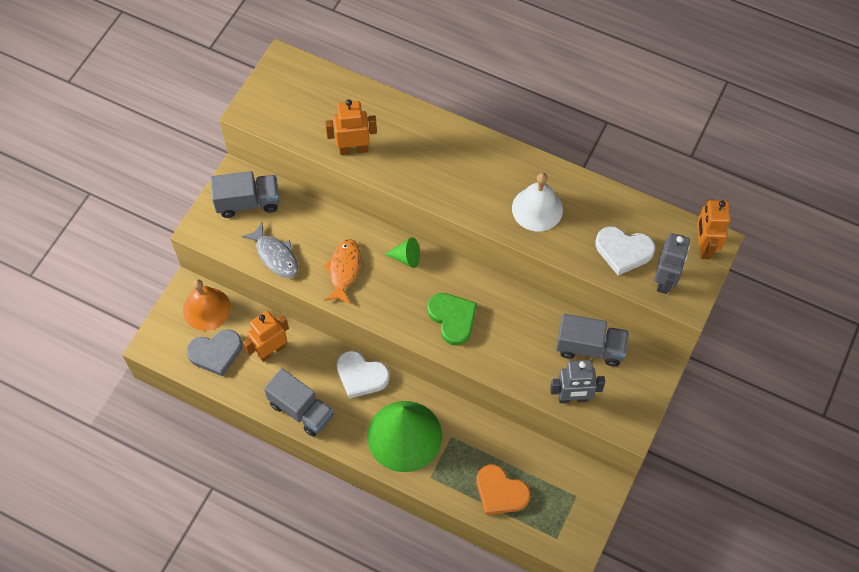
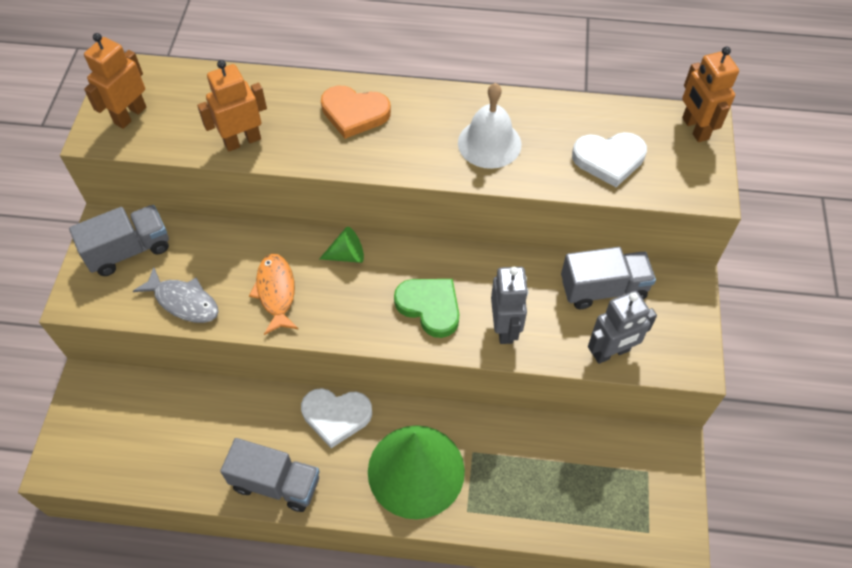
camera: 20 degrees left, 5 degrees down
orange bell [183,279,231,331] -> none
grey heart [187,329,242,377] -> none
orange robot [243,311,289,362] -> orange robot moved to [84,33,146,129]
orange heart [477,464,530,515] -> orange heart moved to [321,86,391,139]
grey robot [654,233,690,294] -> grey robot moved to [491,267,528,344]

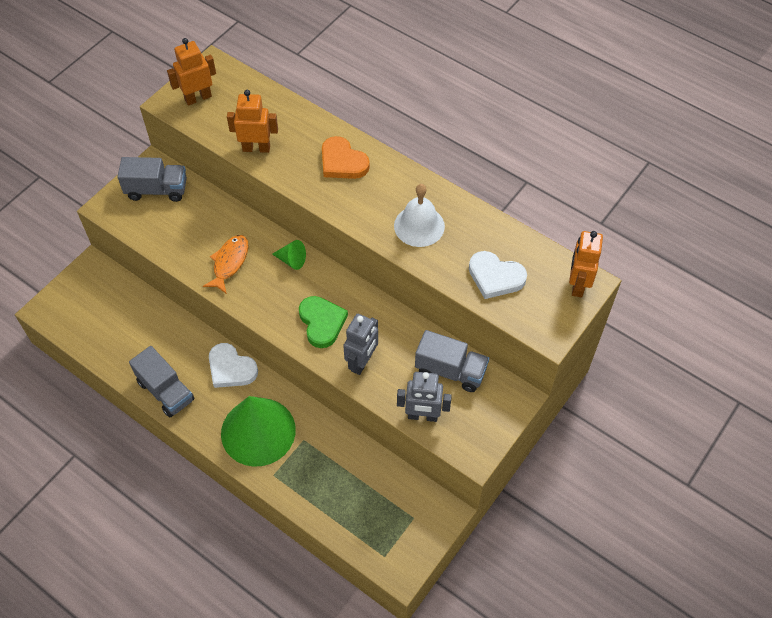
camera: 30 degrees right, 0 degrees up
grey fish [133,267,219,323] -> none

